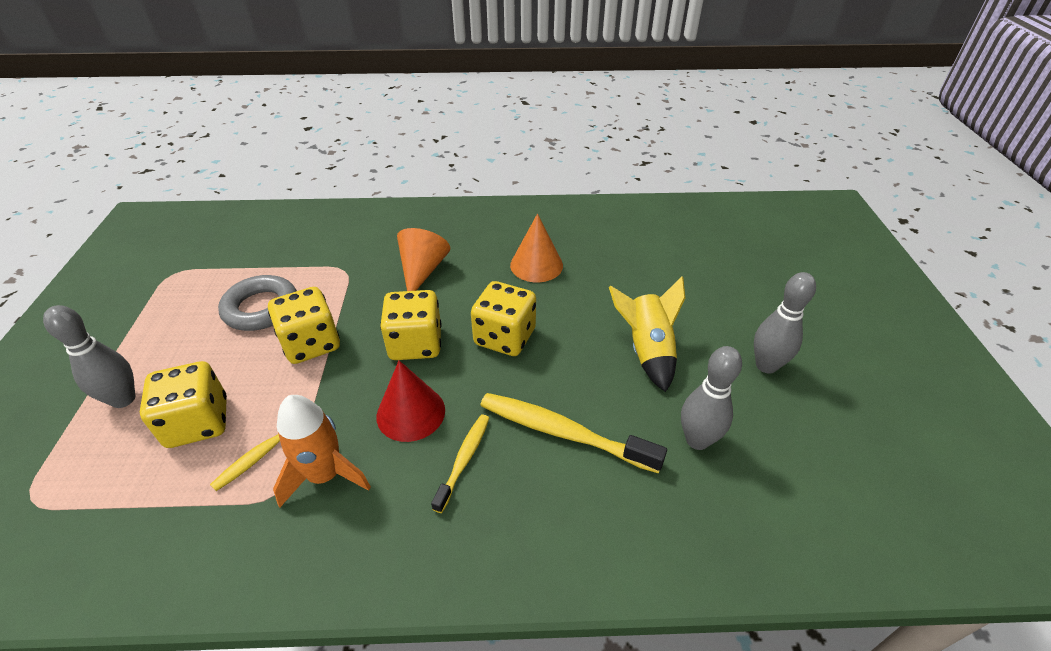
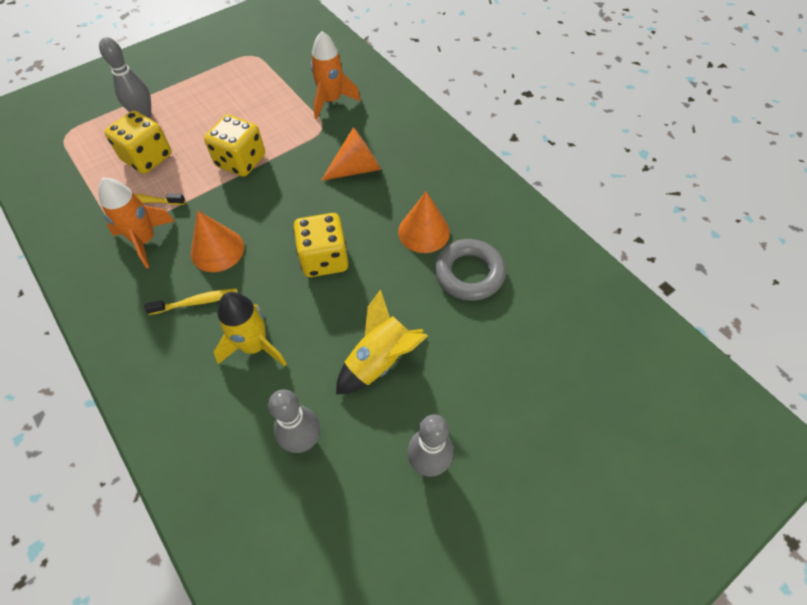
camera: 55 degrees right, 15 degrees up
grey ring [218,275,297,331] -> grey ring moved to [435,239,506,301]
red cone [377,360,445,442] -> orange cone [191,210,244,272]
yellow dice [380,290,442,360] -> none
yellow toothbrush [480,393,667,473] -> yellow rocket [214,292,287,366]
none -> orange rocket [311,31,361,119]

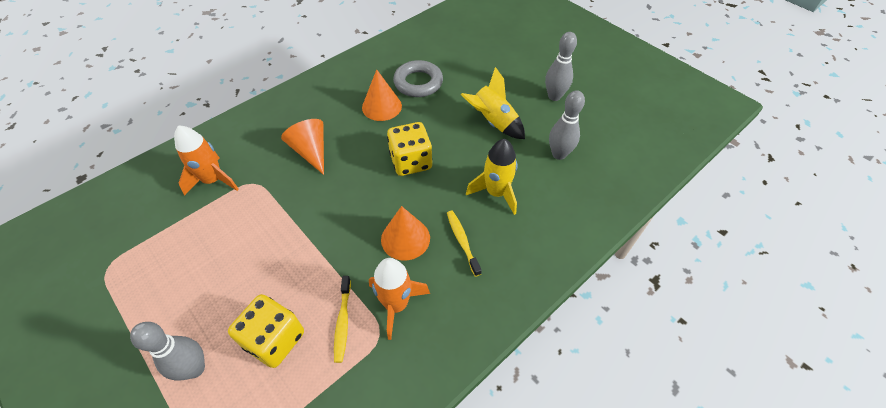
camera: 95 degrees left, 5 degrees down
yellow dice [204,114,265,177] -> none

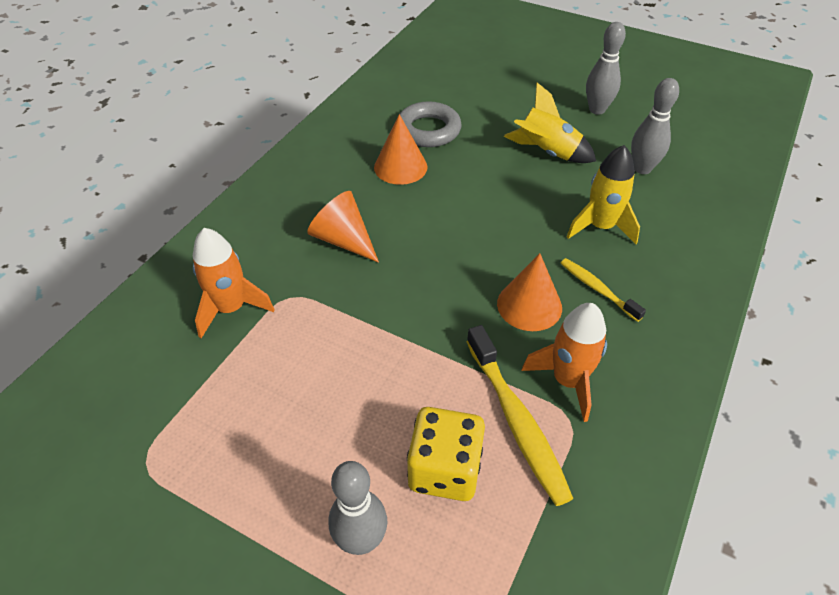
camera: 20 degrees left, 5 degrees down
yellow toothbrush [334,276,351,363] -> yellow toothbrush [467,325,573,506], size x1.72
yellow dice [387,122,432,176] -> none

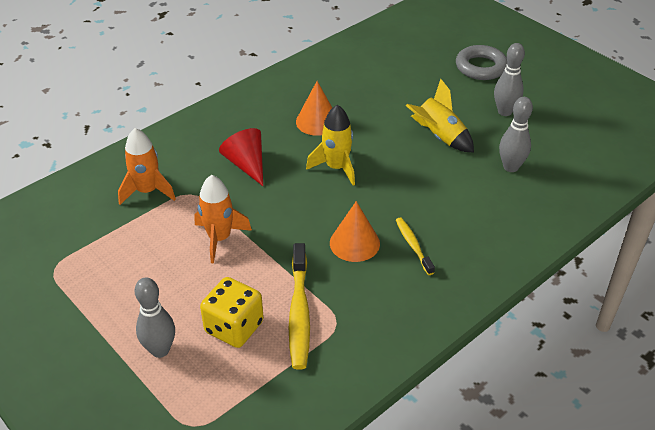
camera: 20 degrees right, 5 degrees down
orange cone [307,191,379,263] -> red cone [219,128,263,186]
grey ring [399,101,462,147] -> grey ring moved to [456,45,507,80]
orange rocket [521,303,607,422] -> orange rocket moved to [194,175,252,263]
yellow rocket [567,145,640,244] -> yellow rocket moved to [306,105,355,186]

